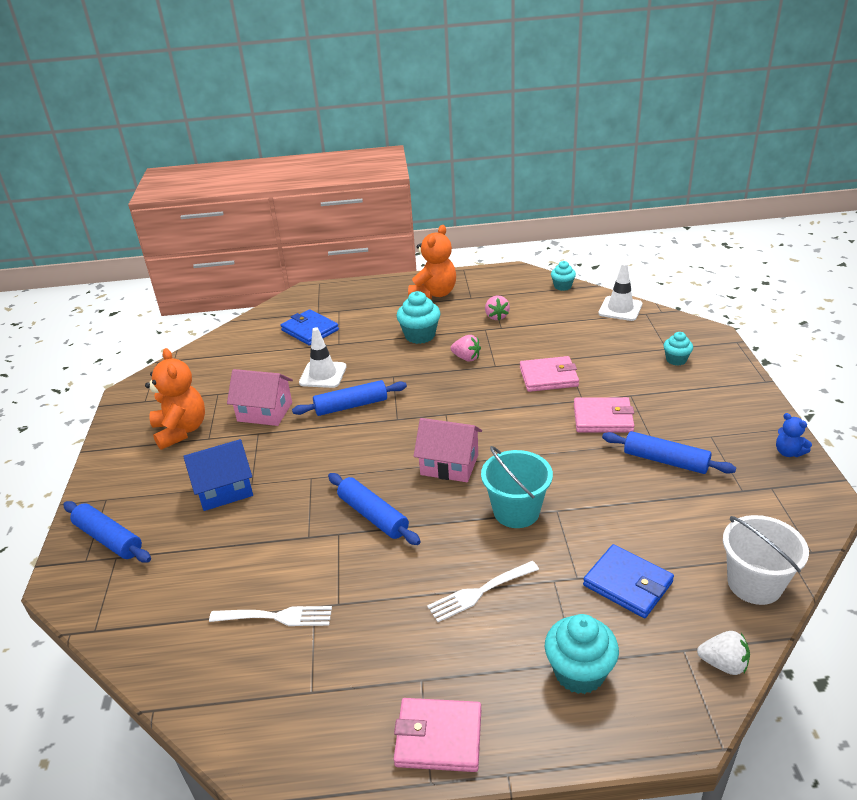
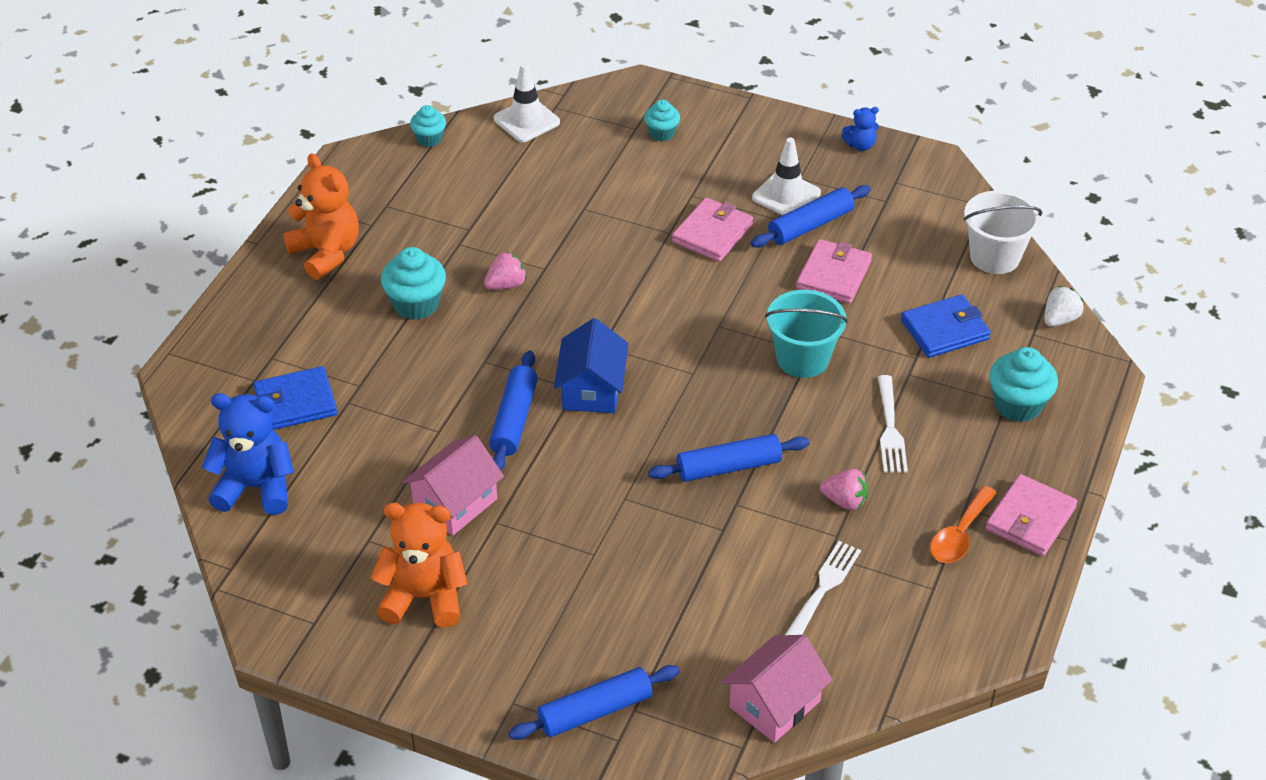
camera: 65 degrees left, 10 degrees up
blue house [183,439,253,511] -> blue house moved to [554,318,628,413]
white traffic cone [299,327,347,388] -> white traffic cone moved to [752,138,821,215]
pink house [414,418,482,482] -> pink house moved to [722,635,832,743]
pink strawberry [485,296,510,320] -> pink strawberry moved to [820,469,868,510]
pink wallet [520,356,579,392] -> pink wallet moved to [796,239,872,304]
none -> blue teddy bear [202,393,294,515]
none -> orange spoon [930,486,997,563]

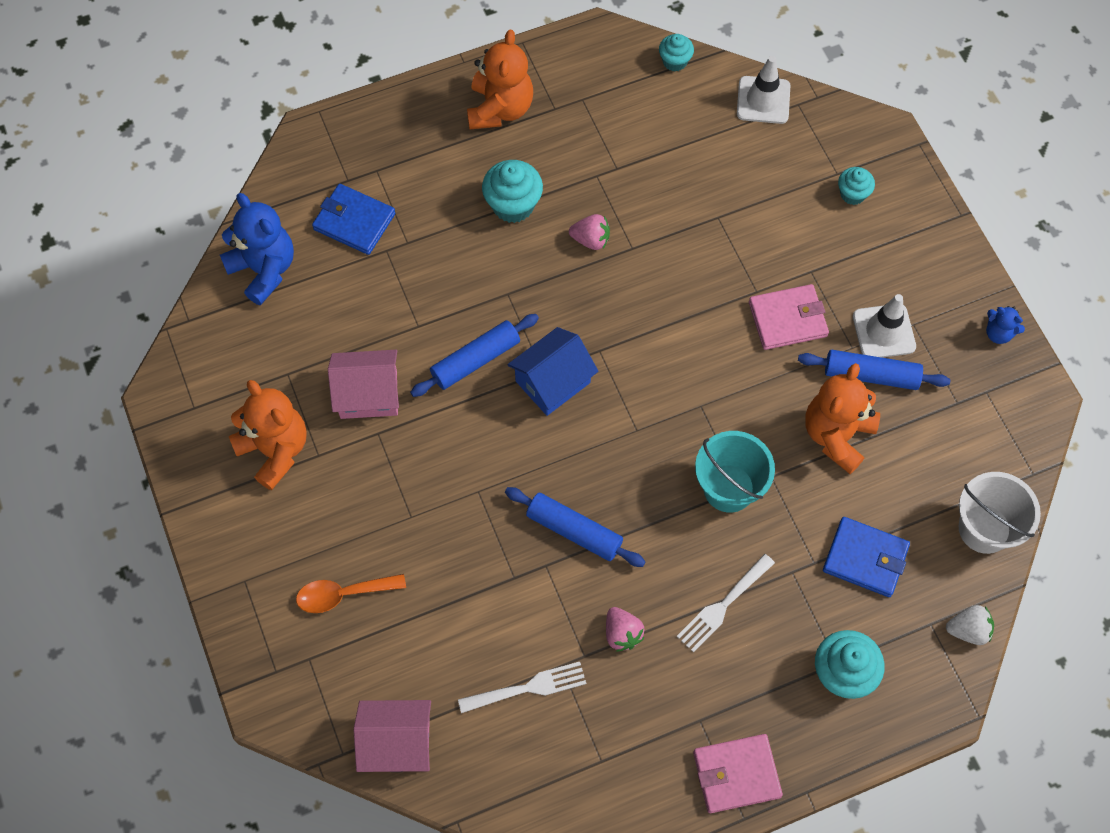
camera: 45 degrees right, 20 degrees up
blue rolling pin [508,665,680,740] -> none
pink wallet [796,239,872,304] -> orange teddy bear [805,363,880,474]
orange spoon [930,486,997,563] -> orange spoon moved to [296,574,406,613]

